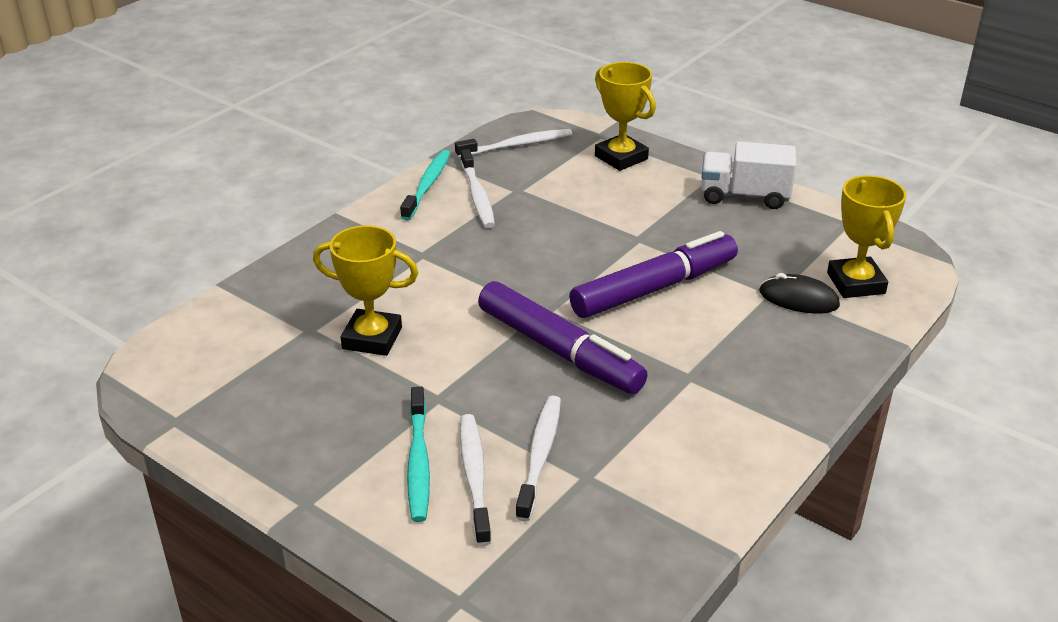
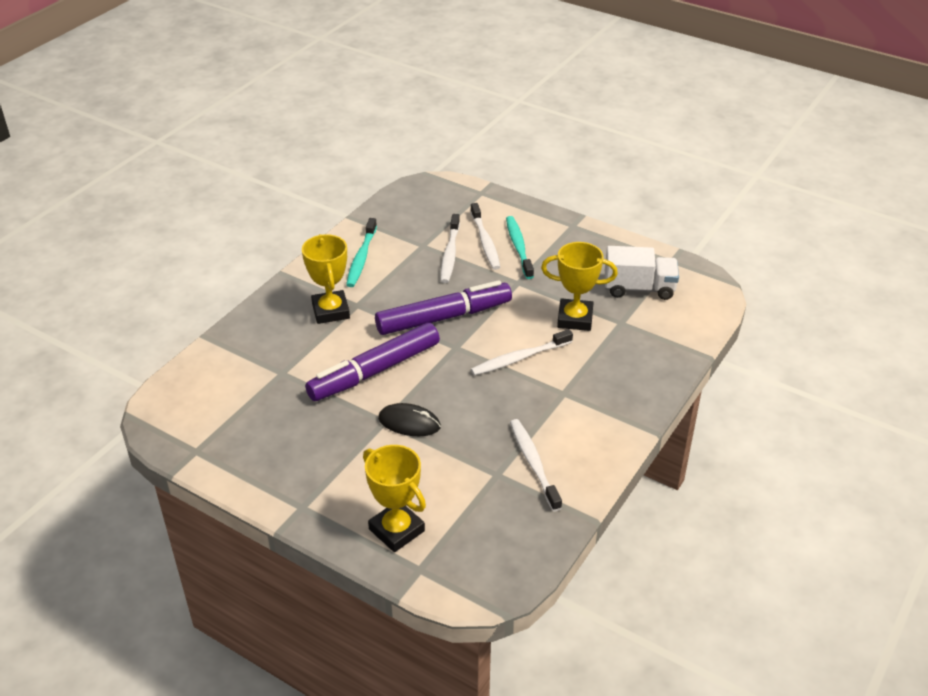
camera: 175 degrees right, 5 degrees up
turquoise toothbrush [400,150,451,220] -> turquoise toothbrush moved to [346,218,377,287]
white toothbrush [455,129,572,158] -> white toothbrush moved to [471,329,573,376]
purple marker [478,281,648,394] -> purple marker turned 120 degrees clockwise [375,280,512,335]
white truck [701,141,796,209] -> white truck moved to [605,246,679,300]
black mouse [760,273,840,314] -> black mouse moved to [378,403,441,436]
yellow trophy [827,175,907,298] -> yellow trophy moved to [302,234,350,324]

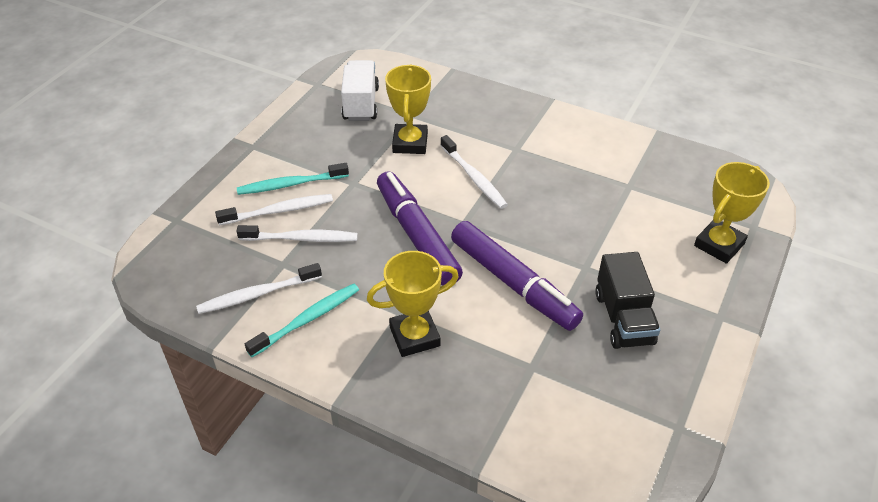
camera: 95 degrees left, 5 degrees up
turquoise toothbrush [346,218,377,287] -> turquoise toothbrush turned 45 degrees counterclockwise [245,284,359,357]
black mouse [378,403,441,436] -> none
white toothbrush [510,419,562,511] -> white toothbrush moved to [196,263,322,314]
none -> black truck [595,252,660,349]

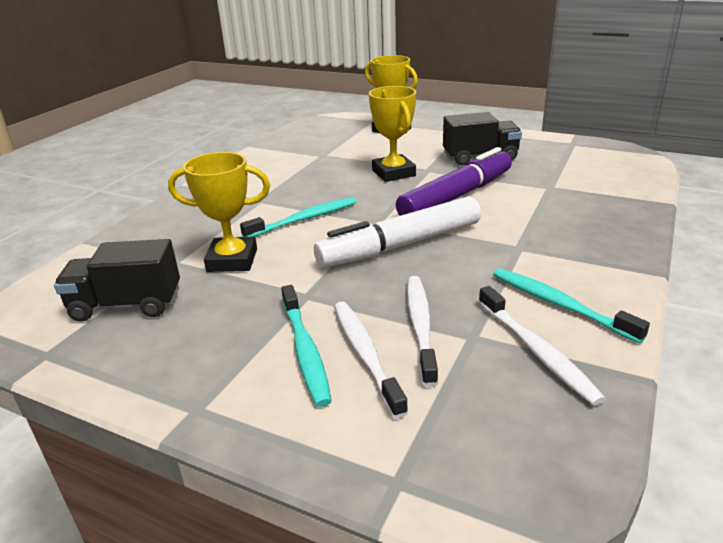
camera: 90 degrees left, 15 degrees down
white truck [341,60,379,121] -> black truck [54,239,180,322]
yellow trophy [367,251,459,357] -> yellow trophy moved to [369,86,416,182]
purple marker [377,171,463,286] -> white marker [314,196,481,268]
white toothbrush [440,135,508,209] -> turquoise toothbrush [240,197,357,237]

